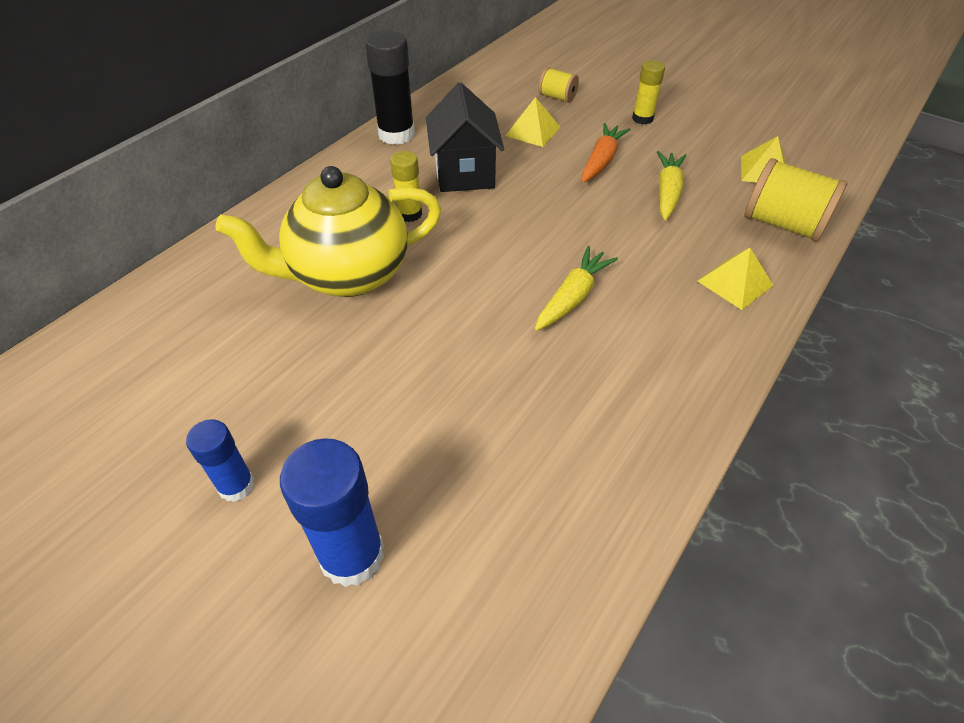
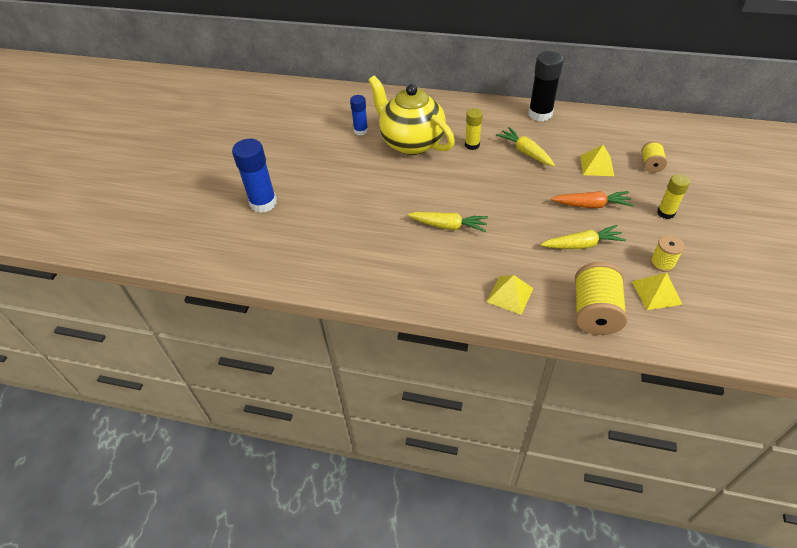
camera: 70 degrees right, 0 degrees up
blue glue stick [186,419,255,502] -> blue glue stick moved to [350,95,368,136]
black house [426,82,504,192] -> yellow carrot [496,127,555,166]
none -> yellow spool [650,235,685,272]

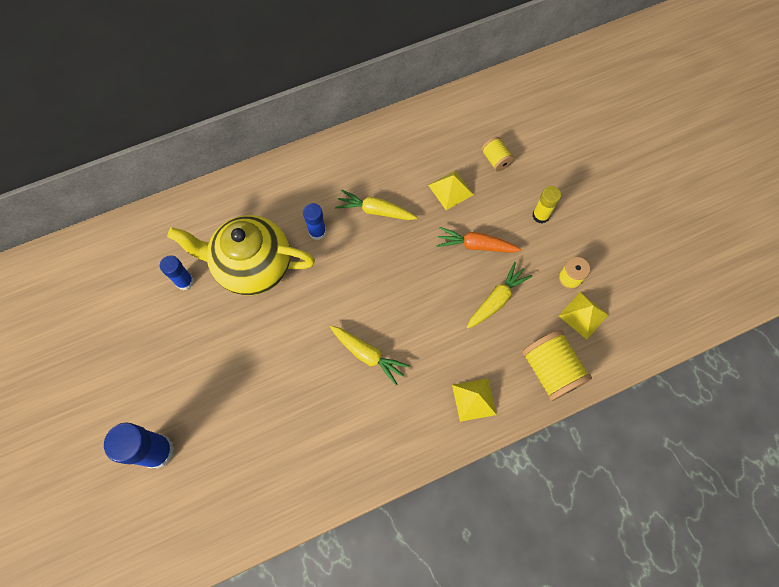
camera: 40 degrees left, 20 degrees up
yellow carrot [407,212,488,232] -> yellow carrot turned 60 degrees clockwise [330,326,410,386]
yellow glue stick [465,108,483,150] -> blue glue stick [303,203,326,240]
black glue stick [528,51,564,121] -> none
orange carrot [551,191,634,208] -> orange carrot turned 135 degrees counterclockwise [437,227,522,253]

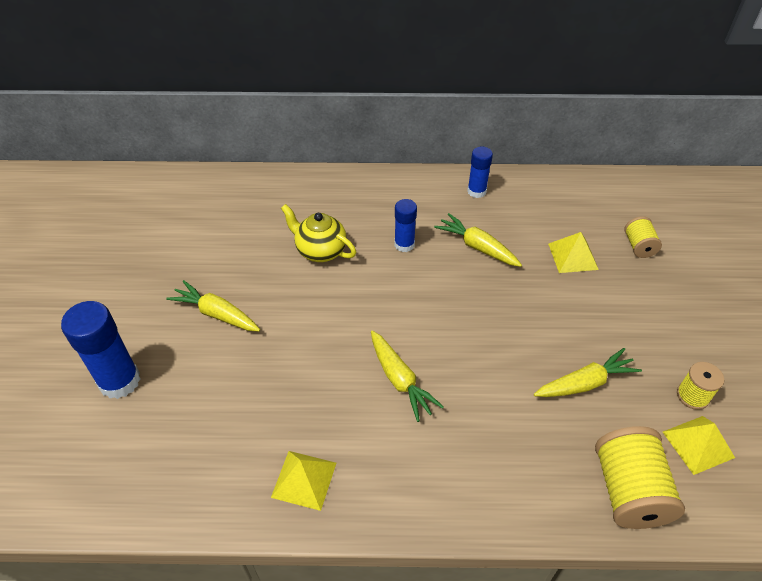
camera: 25 degrees right, 20 degrees down
blue glue stick [160,255,194,290] -> blue glue stick moved to [467,147,493,198]
yellow teapot [167,215,315,295] -> yellow teapot [281,204,356,262], size x0.56
orange carrot [437,227,522,253] -> none
yellow pyramid [452,378,497,422] -> yellow pyramid moved to [271,451,336,511]
yellow glue stick [532,186,561,224] -> none
none -> yellow carrot [166,280,260,332]

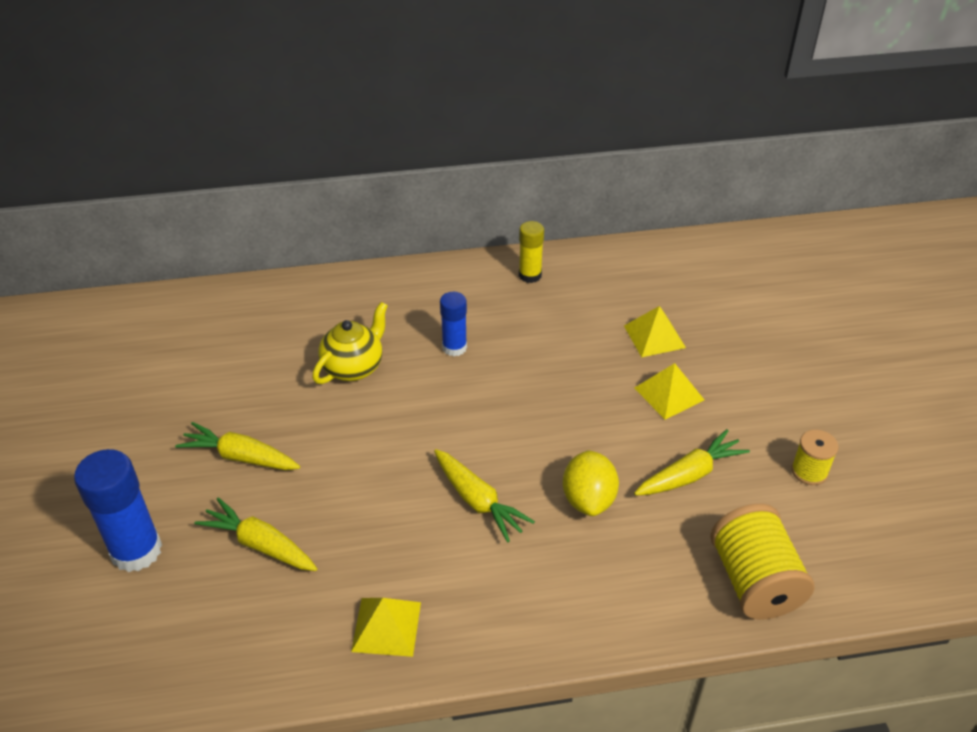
camera: 10 degrees left, 5 degrees down
yellow teapot [281,204,356,262] -> yellow teapot turned 105 degrees clockwise [312,302,388,384]
yellow carrot [434,213,522,267] -> yellow carrot moved to [195,497,318,571]
blue glue stick [467,147,493,198] -> yellow glue stick [519,221,544,283]
yellow spool [624,216,662,258] -> none
yellow pyramid [663,416,735,475] -> yellow pyramid moved to [634,363,704,419]
none -> yellow lemon [563,450,619,516]

